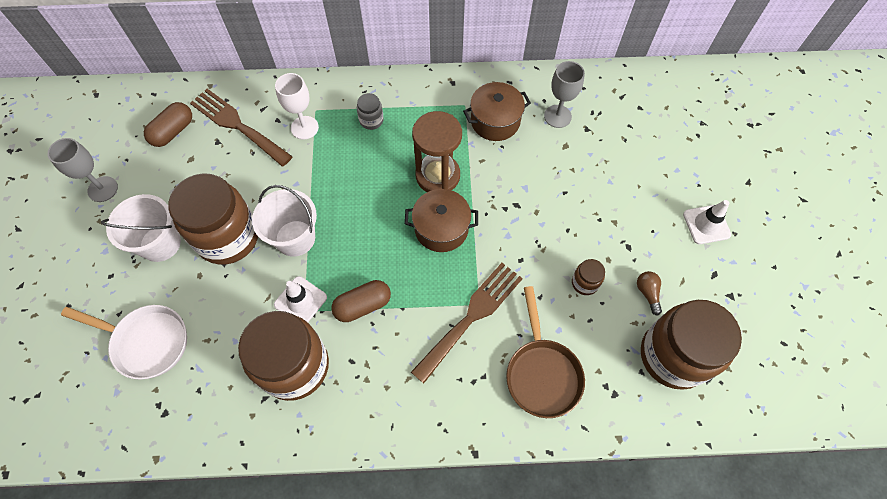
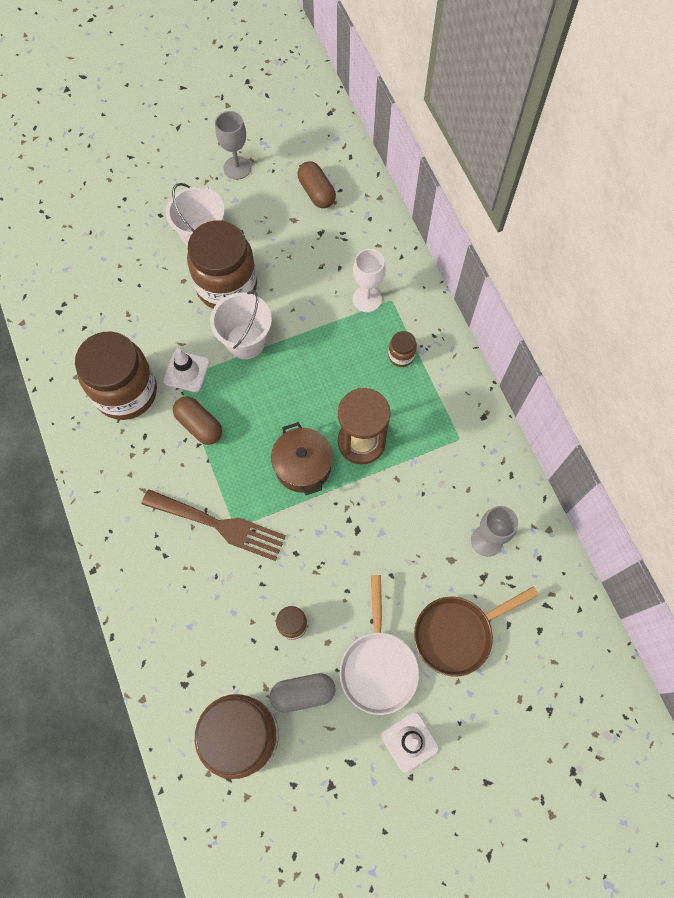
camera: 70 degrees right, 5 degrees up
white pan [61,305,187,380] -> white pan moved to [339,575,419,715]
brown capsule [144,102,192,147] -> brown capsule turned 45 degrees clockwise [297,161,336,208]
brown fork [190,89,293,167] -> none
grey jar [357,93,384,130] -> brown jar [388,331,417,367]
brown pot [463,82,531,141] -> none
brown pan [506,286,585,418] -> brown pan moved to [414,586,539,677]
brown light bulb [637,271,662,315] -> grey capsule [270,673,335,713]

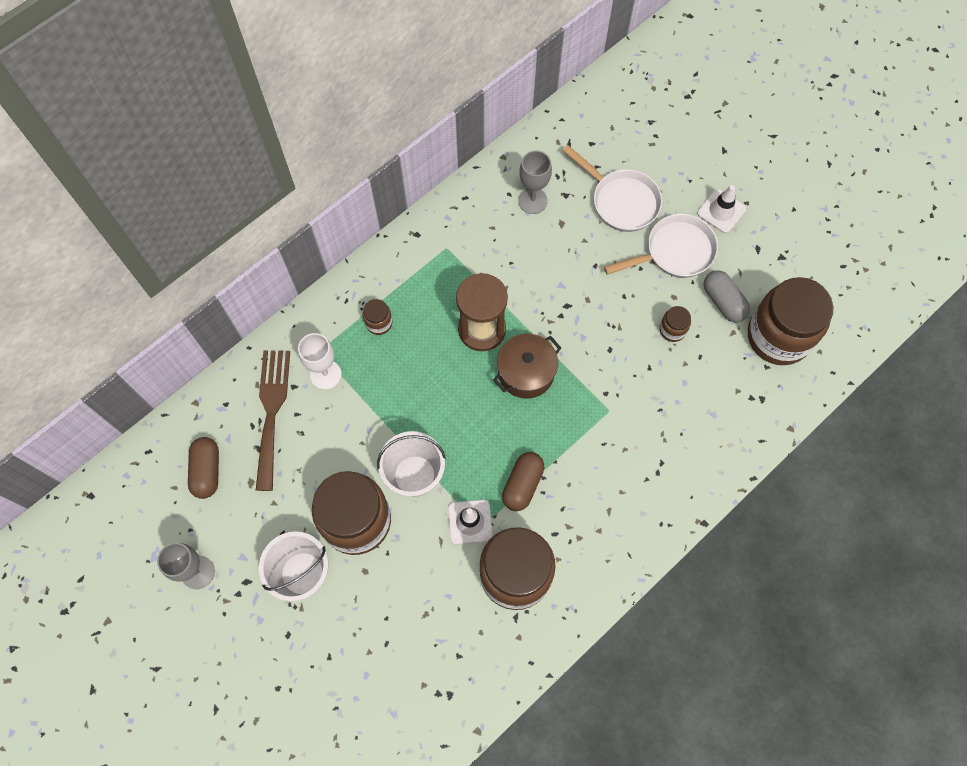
camera: 110 degrees left, 0 degrees up
brown fork [142,489,286,561] -> brown fork moved to [256,350,290,491]
brown capsule [297,161,336,208] -> brown capsule turned 45 degrees counterclockwise [188,437,219,499]
brown pan [414,586,539,677] -> white pan [562,145,662,232]

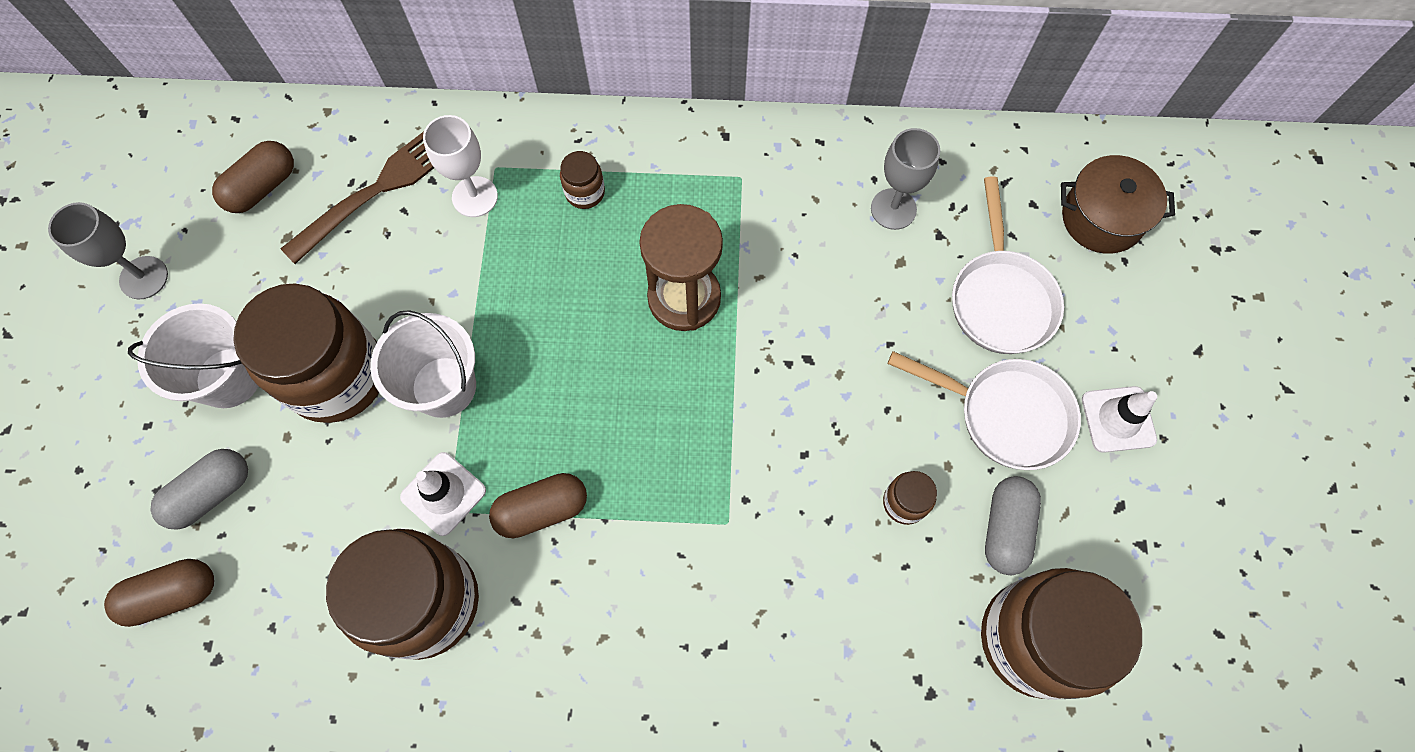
camera: 45 degrees right, 0 degrees up
brown pot [493,334,561,399] -> brown pot moved to [1061,155,1175,254]
none -> brown capsule [104,559,214,627]
none -> grey capsule [150,449,248,530]

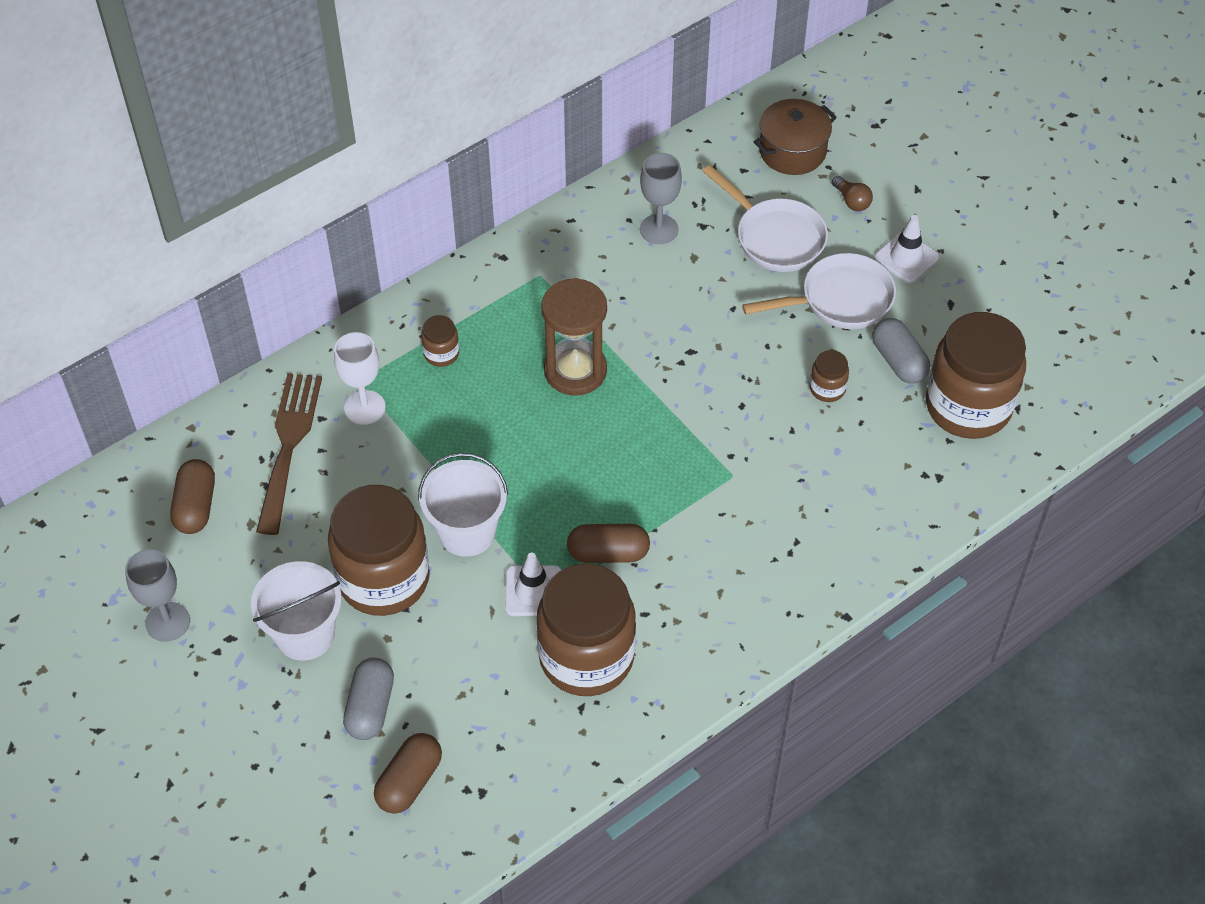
camera: 40 degrees left, 15 degrees down
brown capsule [489,473,587,538] -> brown capsule turned 60 degrees clockwise [567,524,650,563]
none -> brown light bulb [832,176,873,211]

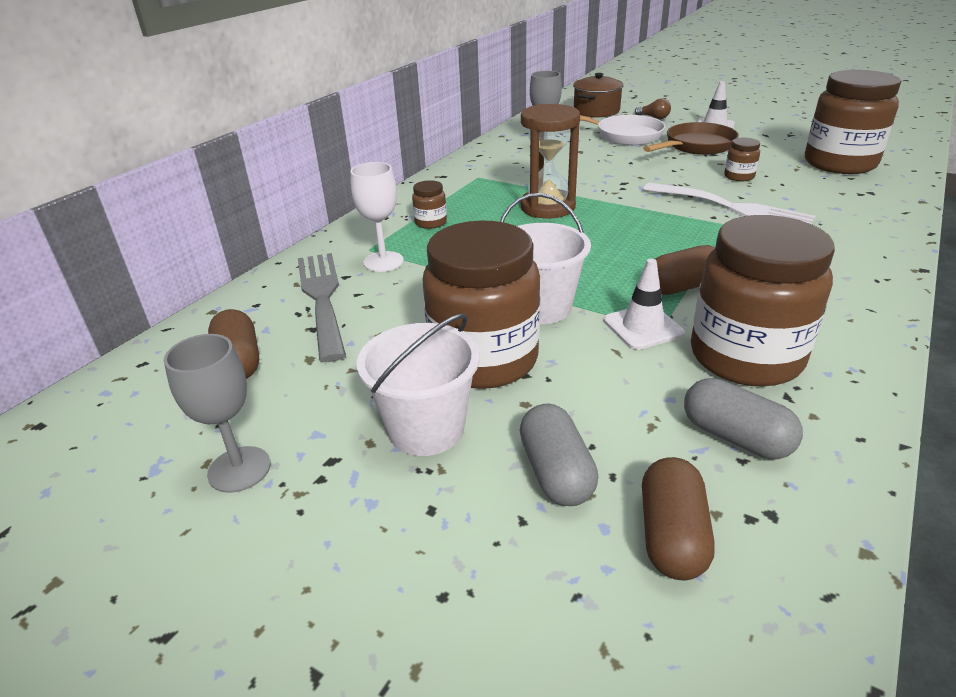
camera: 20 degrees left, 20 degrees down
brown fork [256,373,322,535] -> grey fork [298,253,346,362]
white pan [742,253,896,329] -> brown pan [643,122,739,155]
grey capsule [872,318,930,384] -> grey capsule moved to [684,378,803,459]
none -> white fork [643,183,816,224]

